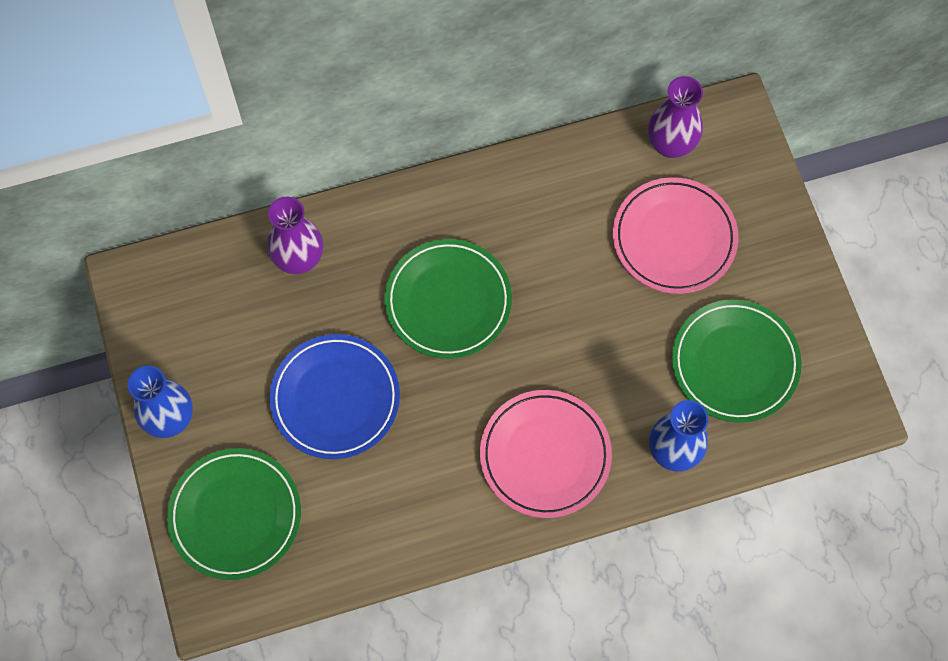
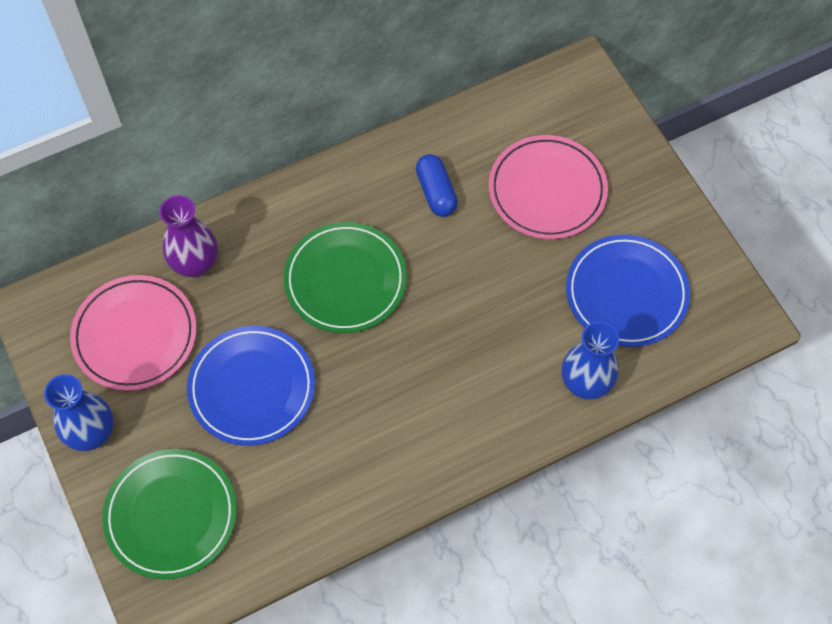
camera: 10 degrees left, 5 degrees down
pink plate [480,390,612,518] -> pink plate moved to [70,275,197,391]
purple vase [648,76,703,158] -> none
green plate [672,299,802,423] -> blue plate [566,235,690,347]
none -> blue capsule [416,154,458,217]

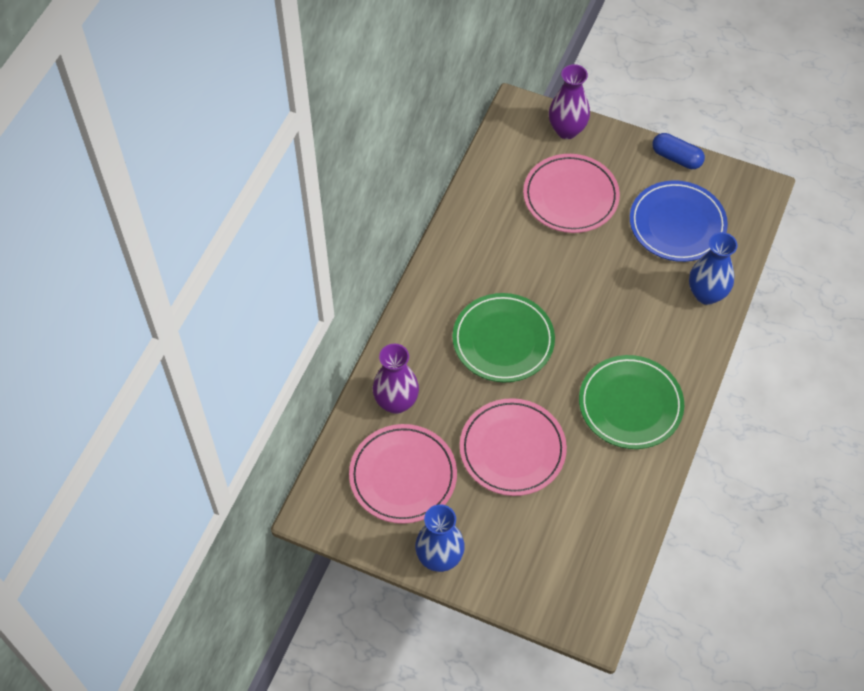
camera: 40 degrees left, 5 degrees down
green plate [102,449,237,579] -> green plate moved to [579,355,684,449]
blue plate [187,326,315,446] -> pink plate [460,398,567,496]
blue capsule [416,154,458,217] -> blue capsule moved to [652,133,705,169]
none -> purple vase [549,64,590,139]

